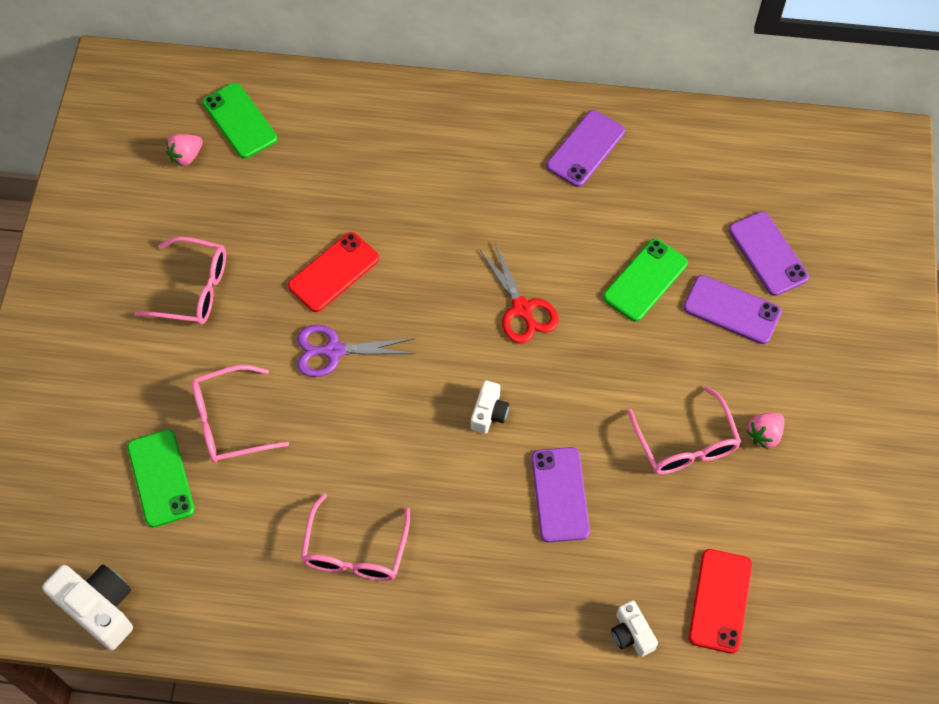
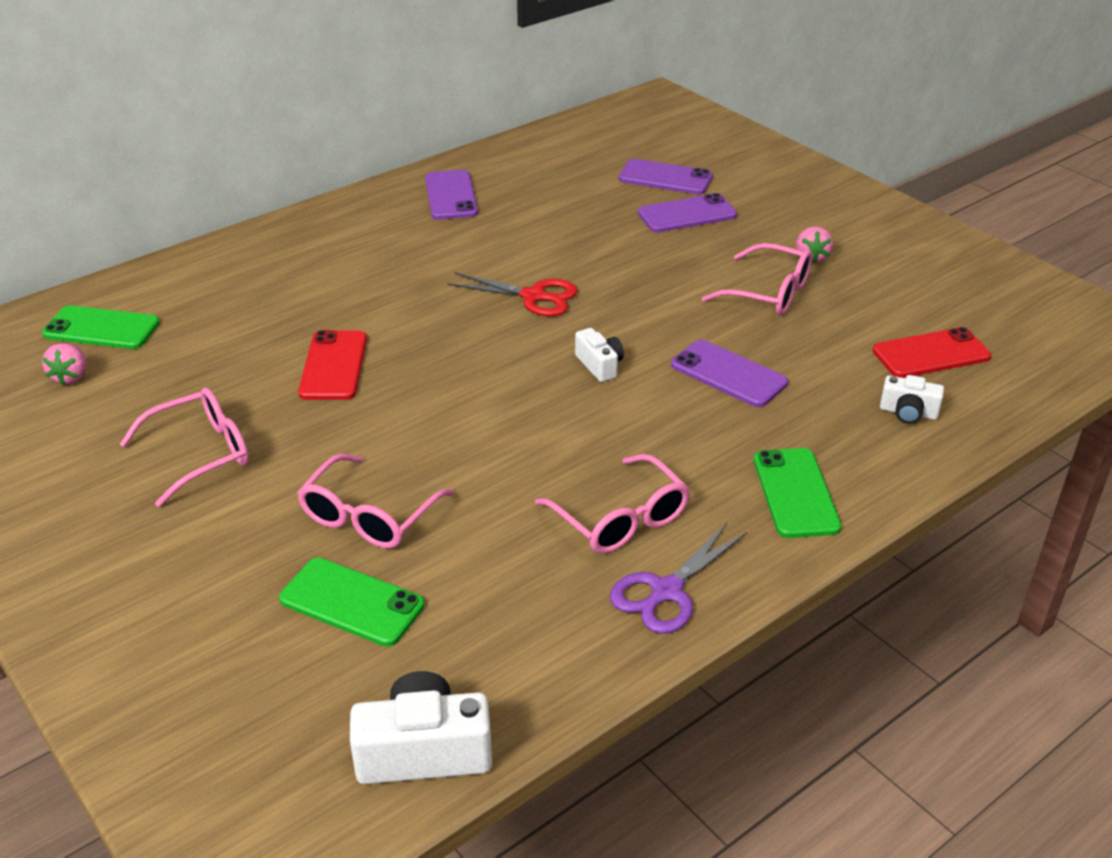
camera: 45 degrees left, 25 degrees down
purple scissors [297,325,415,377] -> purple scissors moved to [610,523,747,634]
green phone [603,239,688,322] -> green phone moved to [754,448,841,538]
red phone [689,549,752,654] -> red phone turned 75 degrees counterclockwise [873,327,991,378]

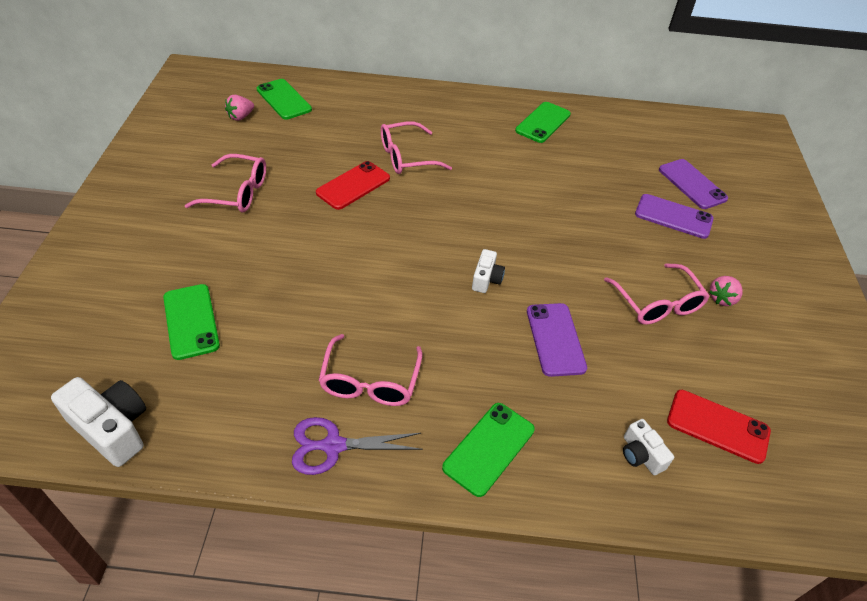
camera: 40 degrees right, 10 degrees up
pink glasses [297,454,454,548] -> pink glasses moved to [381,121,452,174]
purple phone [425,170,478,220] -> green phone [515,102,571,143]
red scissors [447,272,578,316] -> none

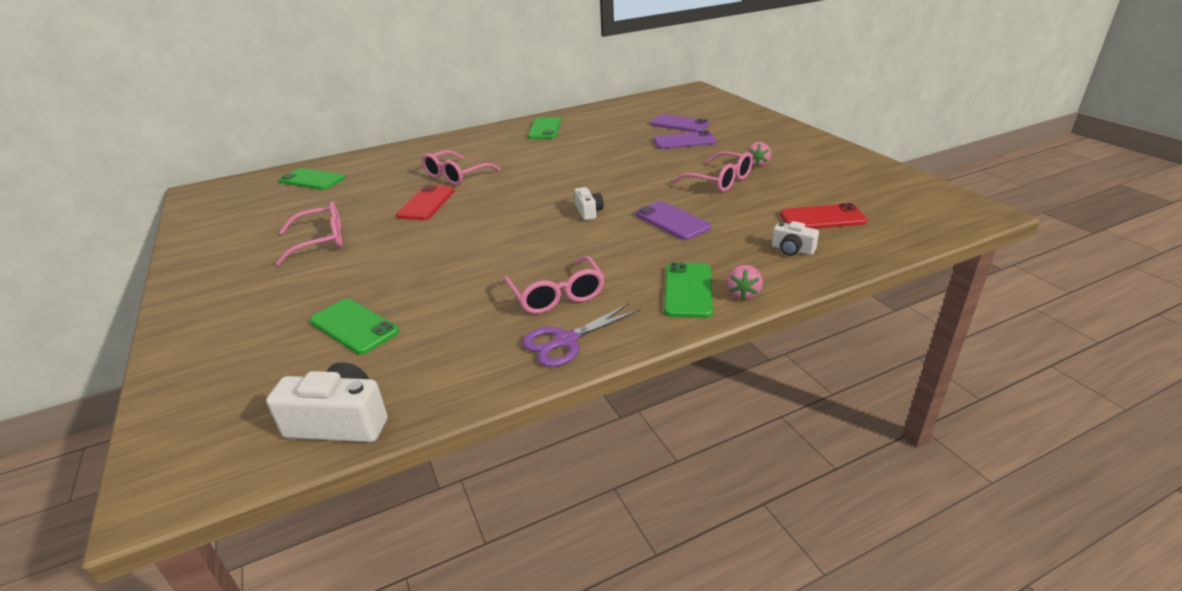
camera: 25 degrees left, 15 degrees down
pink strawberry [225,95,254,121] -> pink strawberry moved to [726,265,763,300]

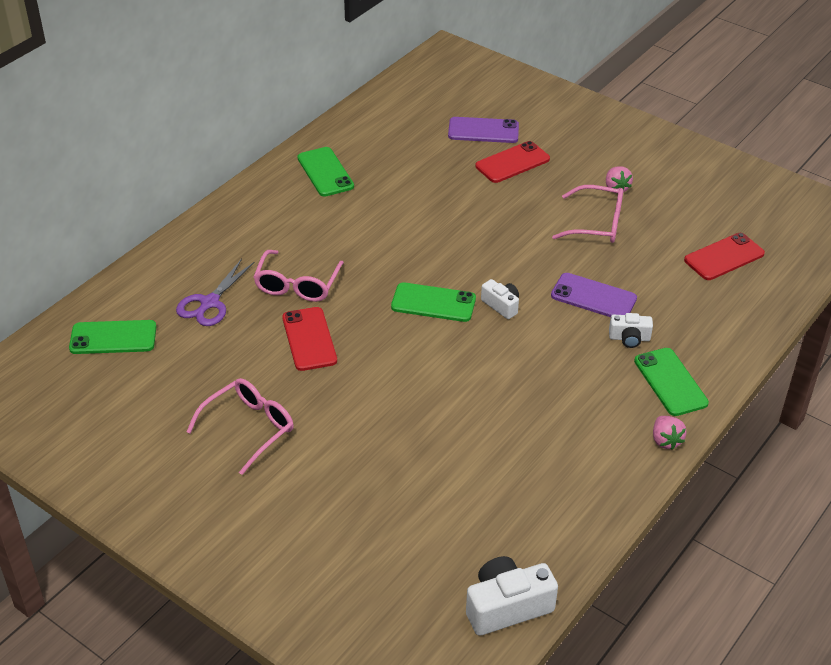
camera: 30 degrees left, 10 degrees up
green phone [310,299,399,354] -> green phone moved to [391,282,476,322]
pink glasses [503,256,605,314] -> none
purple scissors [522,303,640,367] -> purple scissors moved to [176,259,255,326]
purple phone [653,130,717,149] -> red phone [475,141,550,183]
pink strawberry [726,265,763,300] -> pink strawberry moved to [653,416,687,450]
white camera [772,221,819,256] -> white camera moved to [609,313,653,348]

